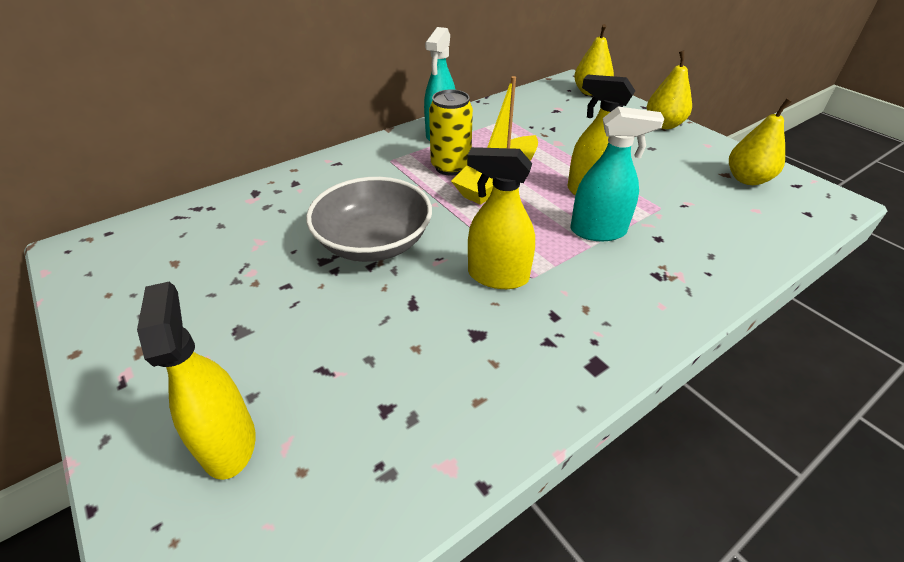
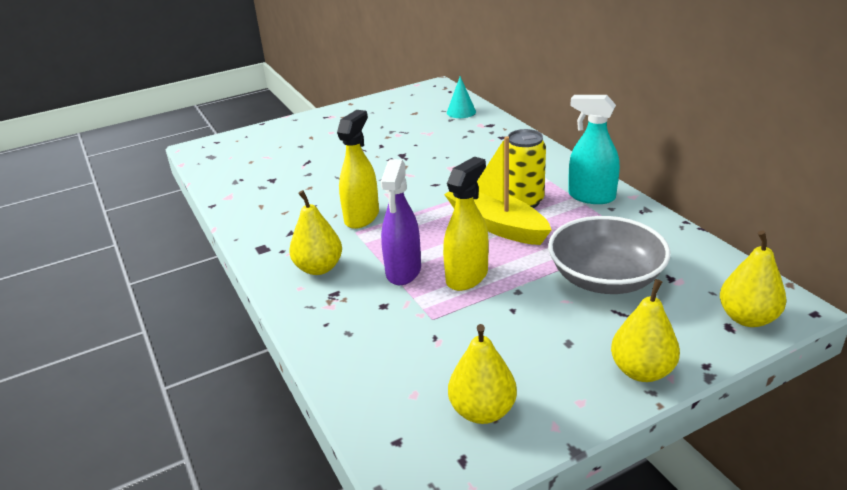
camera: 100 degrees right, 10 degrees down
yellow spray bottle [137,282,255,480] -> none
grey bowl [306,177,432,262] -> grey bowl moved to [548,216,670,294]
turquoise spray bottle [570,107,664,241] -> purple spray bottle [380,159,421,285]
none -> yellow pear [289,190,342,275]
none -> turquoise cone [447,76,476,118]

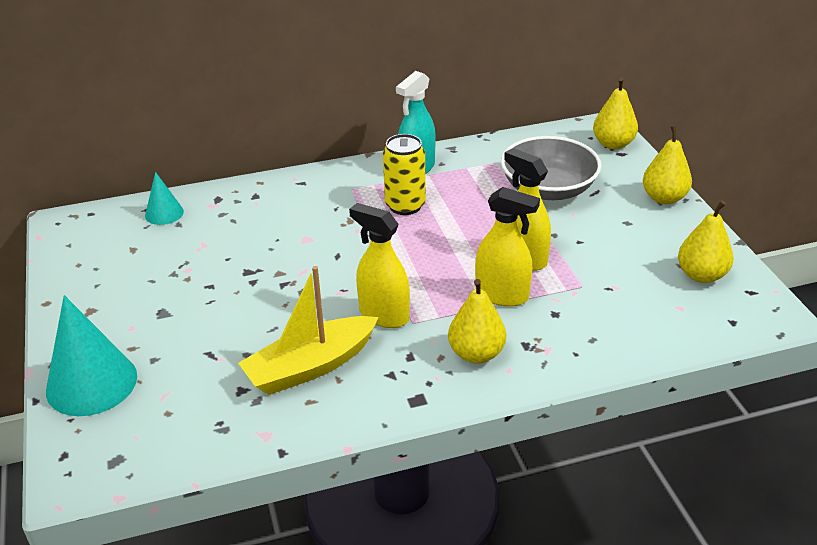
camera: 80 degrees left, 5 degrees up
purple spray bottle [380,159,421,285] -> yellow spray bottle [475,187,540,307]
yellow boat [444,136,551,245] -> yellow boat moved to [238,266,379,395]
none -> turquoise cone [46,295,137,416]

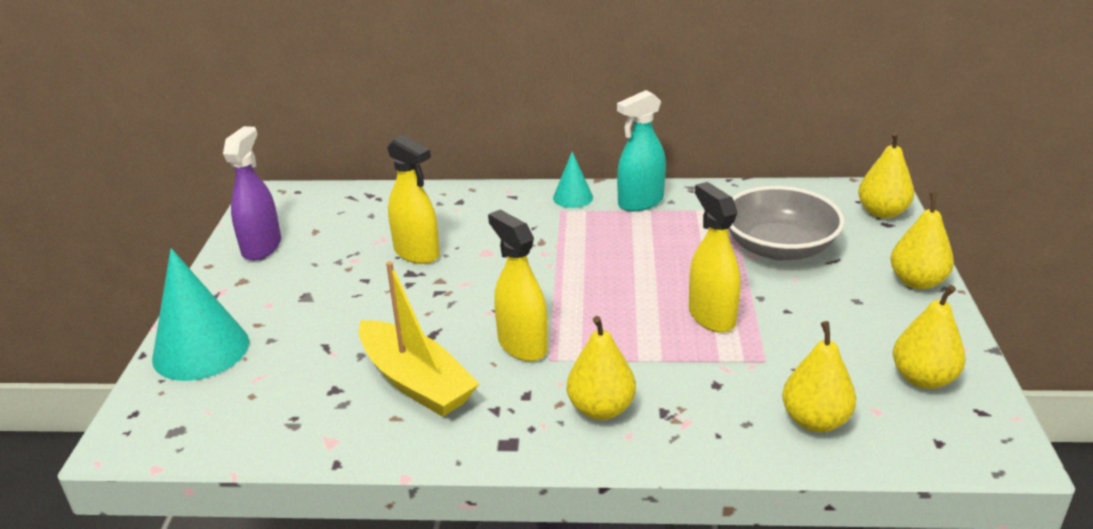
camera: 20 degrees right, 5 degrees down
turquoise cone [145,172,184,225] -> turquoise cone moved to [553,152,593,208]
yellow boat [238,266,379,395] -> yellow boat turned 120 degrees counterclockwise [359,261,479,417]
yellow can [383,134,426,215] -> none
yellow spray bottle [475,187,540,307] -> yellow spray bottle moved to [387,135,440,264]
none -> purple spray bottle [223,126,281,261]
none -> yellow pear [782,321,856,432]

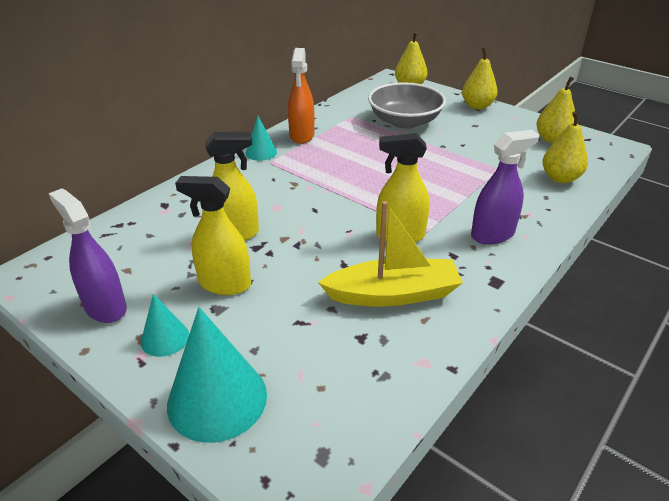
camera: 55 degrees left, 5 degrees up
yellow pear [567,316,636,420] -> purple spray bottle [471,130,540,244]
turquoise spray bottle [617,90,666,212] -> orange spray bottle [288,48,314,144]
yellow spray bottle [689,182,740,333] -> yellow spray bottle moved to [175,176,251,295]
none -> turquoise cone [141,294,189,357]

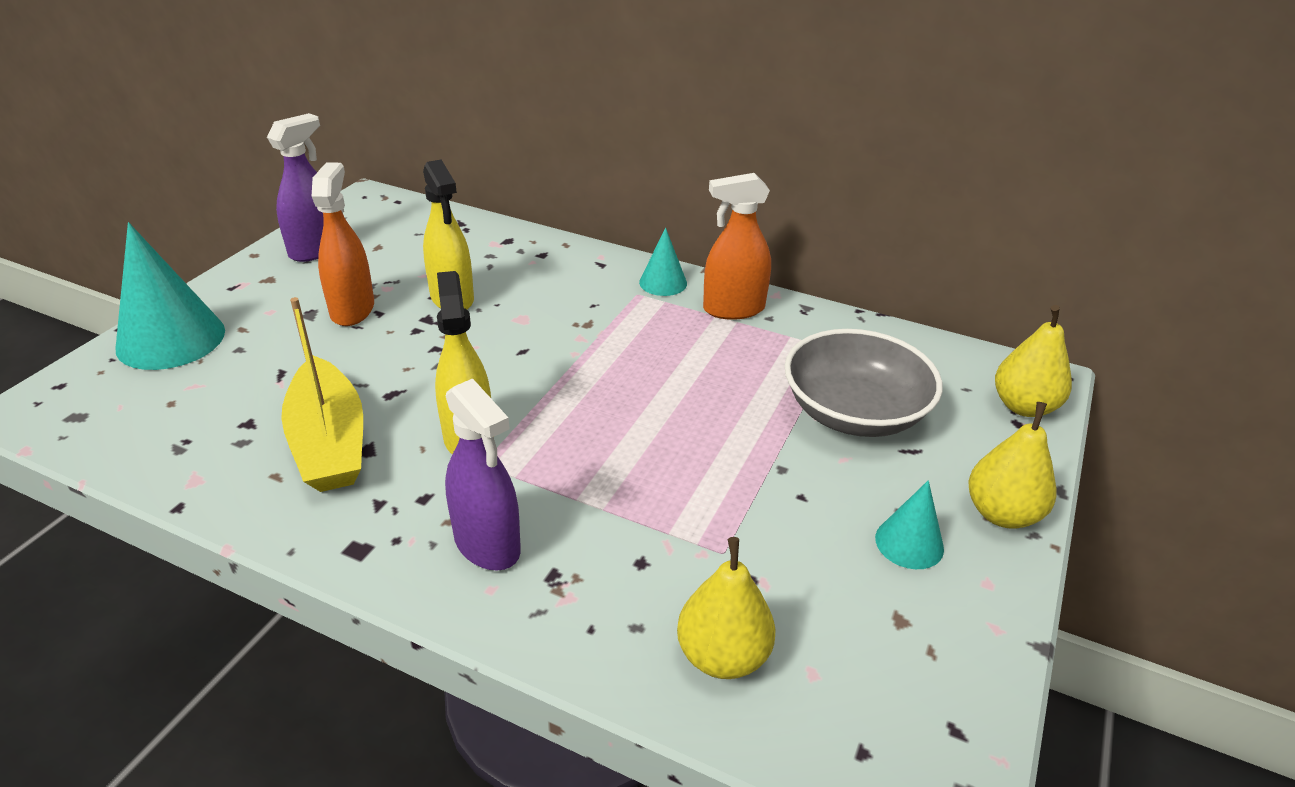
camera: 75 degrees right, 0 degrees up
turquoise cone [141,294,189,357] -> turquoise cone moved to [875,480,944,569]
yellow spray bottle [175,176,251,295] -> orange spray bottle [312,162,374,326]
yellow pear [536,76,575,143] -> none

